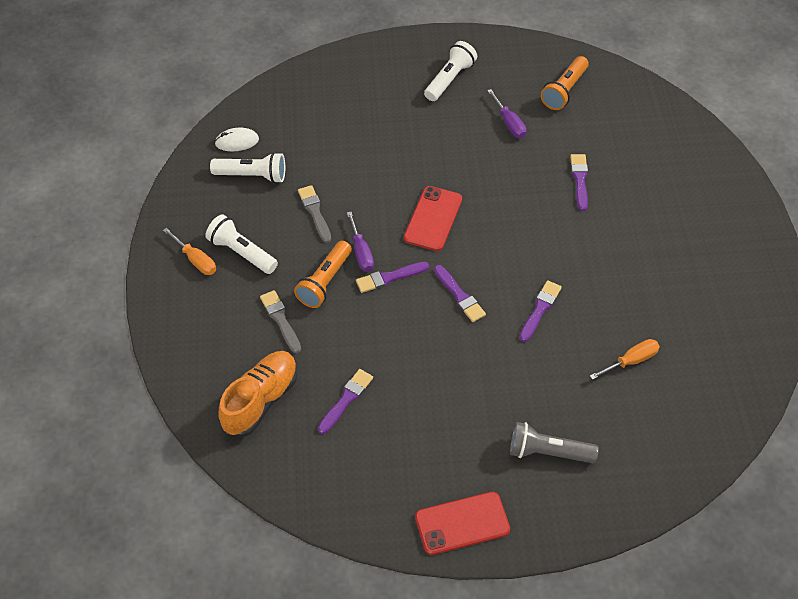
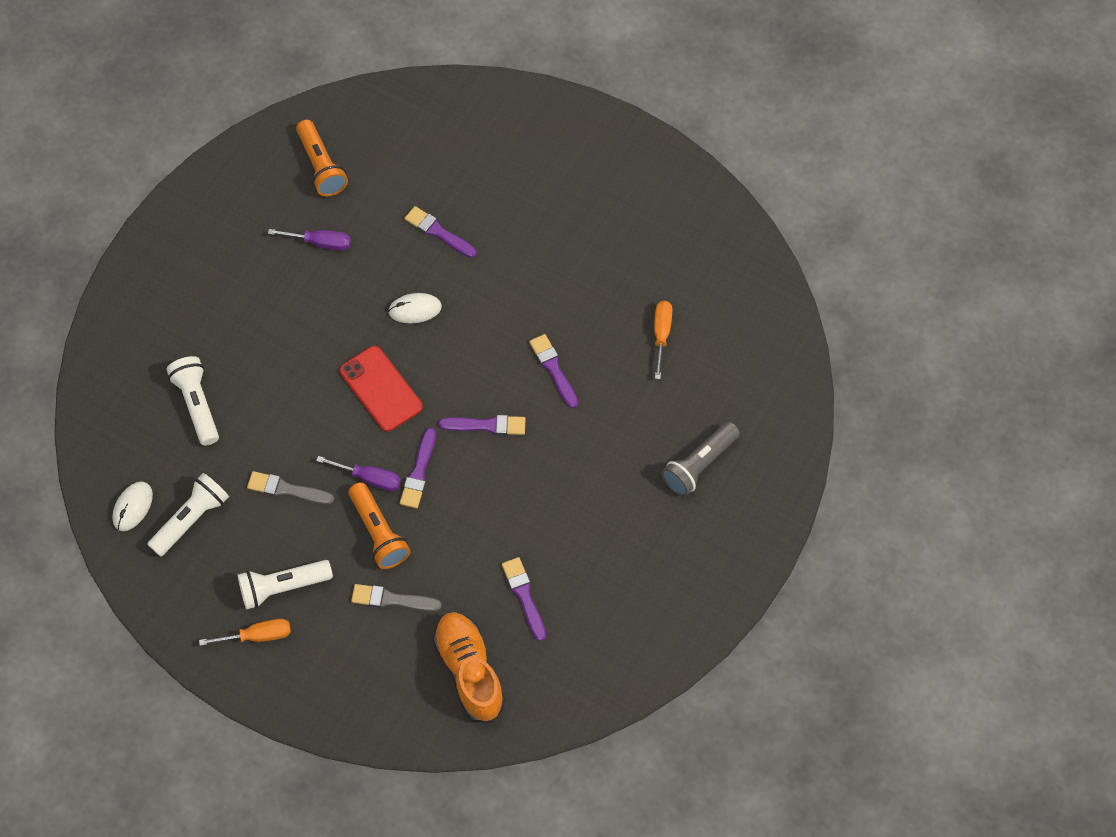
camera: 55 degrees left, 10 degrees up
red phone [415,492,510,555] -> none
white flashlight [424,41,477,101] -> white flashlight moved to [167,356,219,446]
none -> white mouse [388,293,442,323]

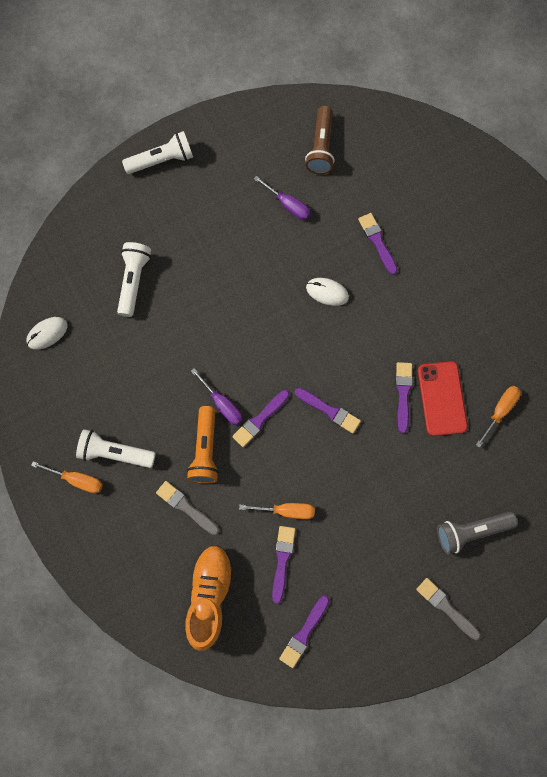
camera: 30 degrees right, 10 degrees up
white flashlight [147,473,229,557] -> white flashlight moved to [122,131,193,174]
grey brush [247,471,334,504] -> grey brush moved to [416,578,481,640]
orange flashlight [296,120,348,196] -> brown flashlight [305,106,335,174]
red phone [340,346,423,432] -> red phone moved to [418,361,468,436]
none -> orange screwdriver [239,503,315,519]
none -> purple brush [279,596,329,668]

